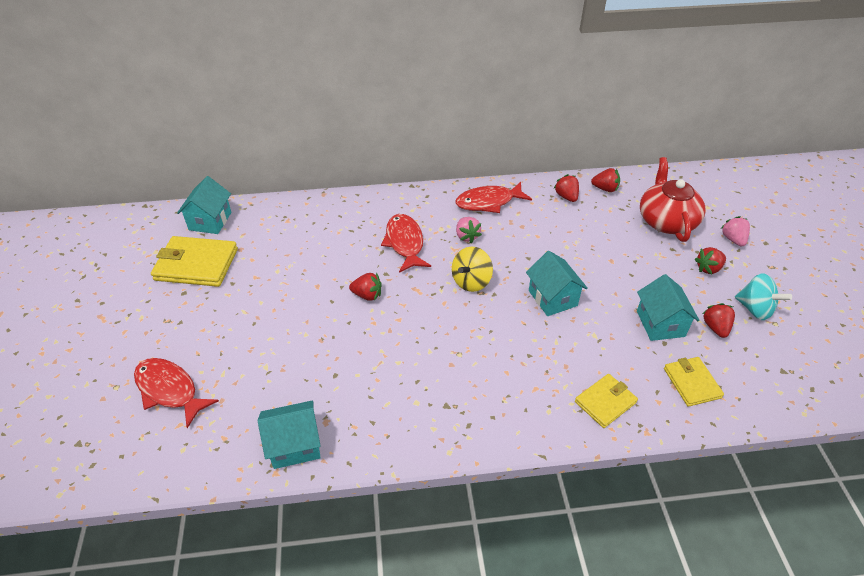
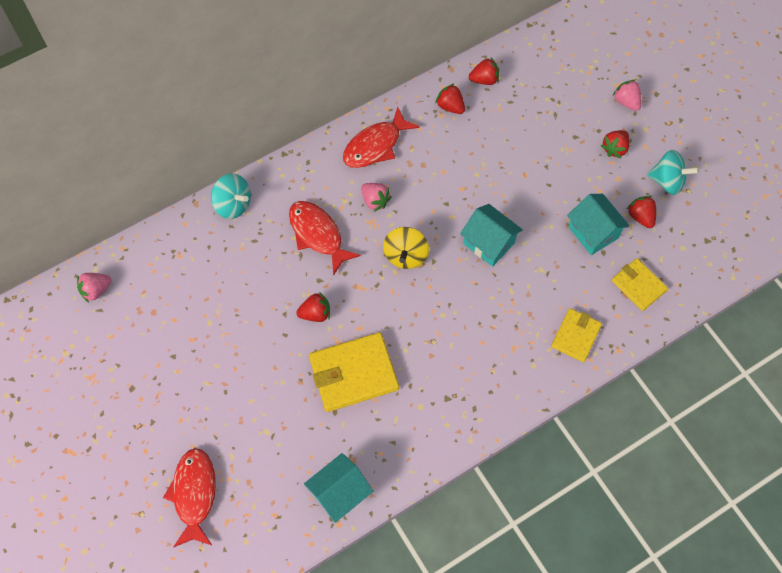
camera: 25 degrees left, 20 degrees up
red fish [134,358,219,428] -> red fish turned 75 degrees clockwise [163,448,216,547]
yellow wallet [151,236,238,287] -> yellow wallet moved to [309,332,399,412]
turquoise house [177,176,231,234] -> pink strawberry [77,273,112,303]
red teapot [640,157,705,242] -> none
none -> turquoise spinning top [211,173,251,219]

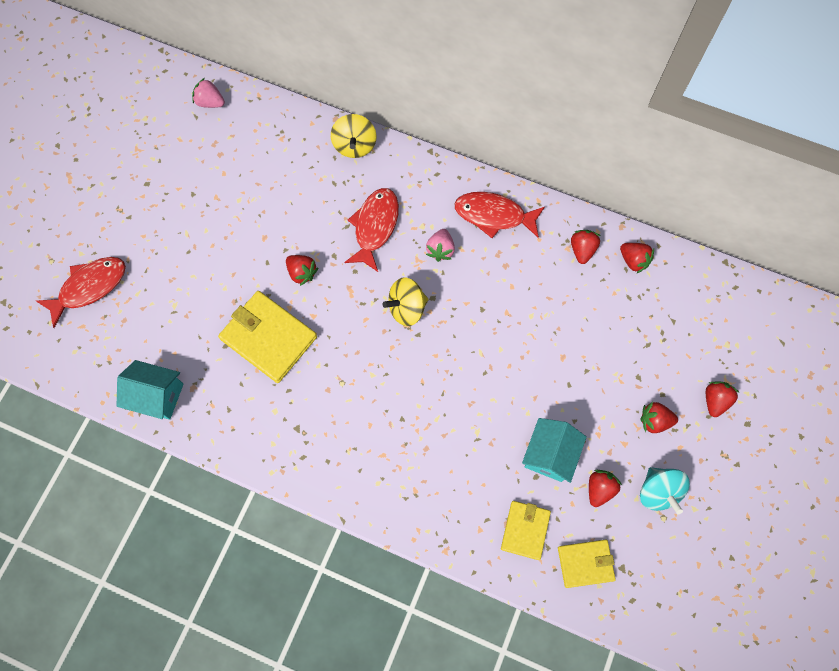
camera: 55 degrees right, 5 degrees up
turquoise spinning top [211,173,251,219] -> yellow spinning top [331,114,377,158]
turquoise house [460,204,523,267] -> none
yellow wallet [551,308,602,362] -> yellow wallet moved to [558,540,616,588]
pink strawberry [613,80,641,111] -> red strawberry [706,382,740,417]

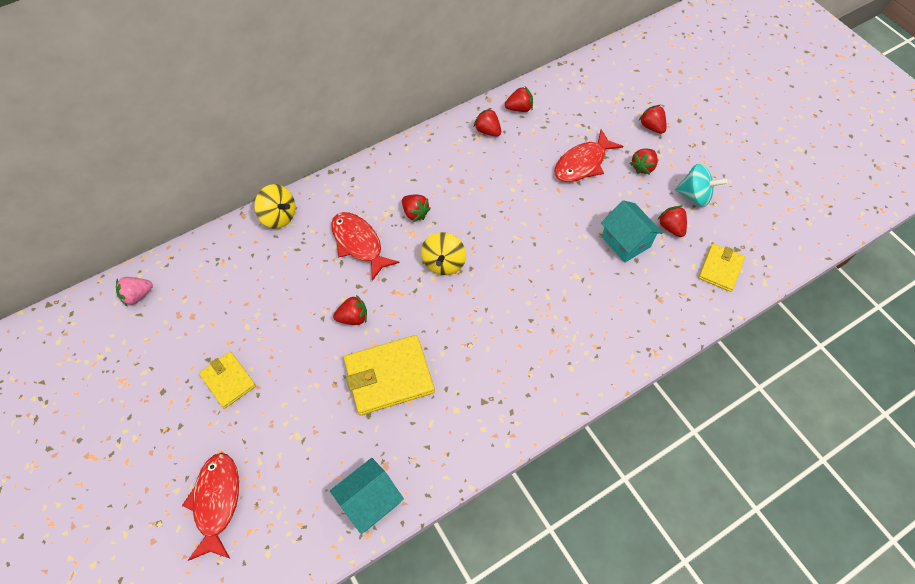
camera: 55 degrees left, 10 degrees down
pink strawberry [426,229,455,262] -> red strawberry [402,195,431,222]
red fish [455,192,545,238] -> red fish moved to [554,129,624,182]
yellow wallet [501,501,551,560] -> yellow wallet moved to [199,351,256,409]

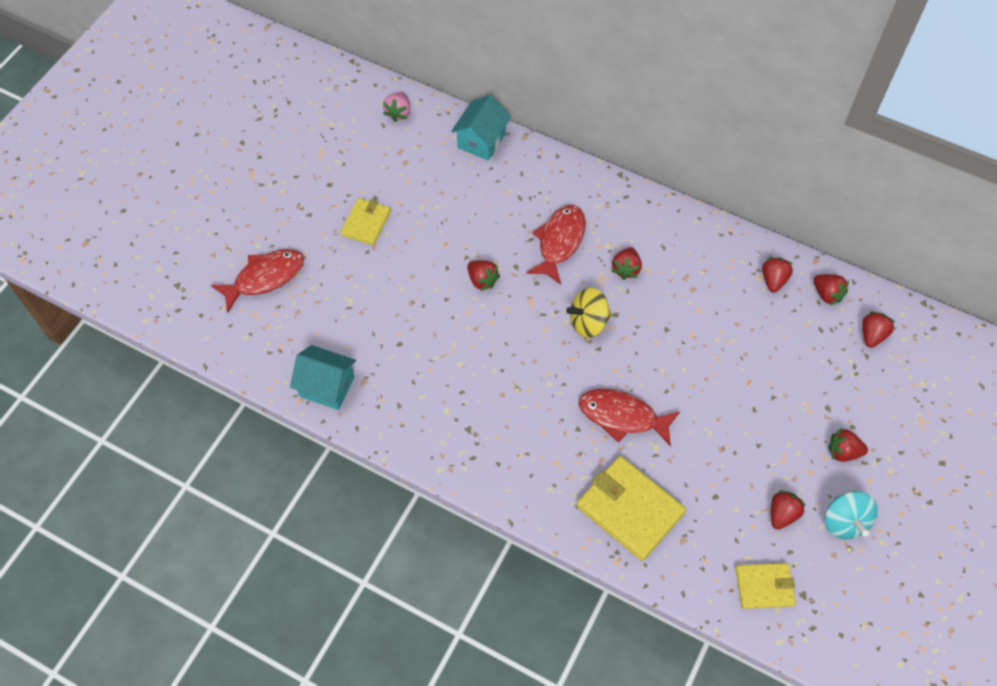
camera: 60 degrees right, 0 degrees up
pink strawberry [116,277,153,307] -> pink strawberry turned 105 degrees counterclockwise [383,92,410,122]
yellow spinning top [254,184,295,229] -> none
yellow wallet [344,335,435,415] -> yellow wallet moved to [577,456,686,561]
red fish [554,129,624,182] -> red fish moved to [579,389,680,447]
turquoise house [601,200,663,263] -> turquoise house moved to [451,95,511,161]
red strawberry [639,105,666,134] -> red strawberry moved to [862,311,896,348]

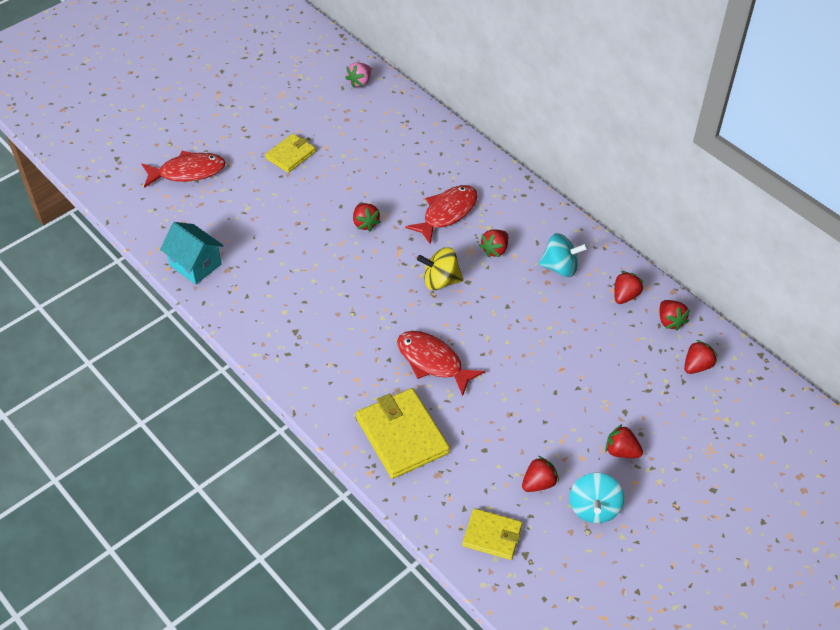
camera: 20 degrees right, 10 degrees down
turquoise house [451,95,511,161] -> none
none -> turquoise spinning top [538,233,588,277]

